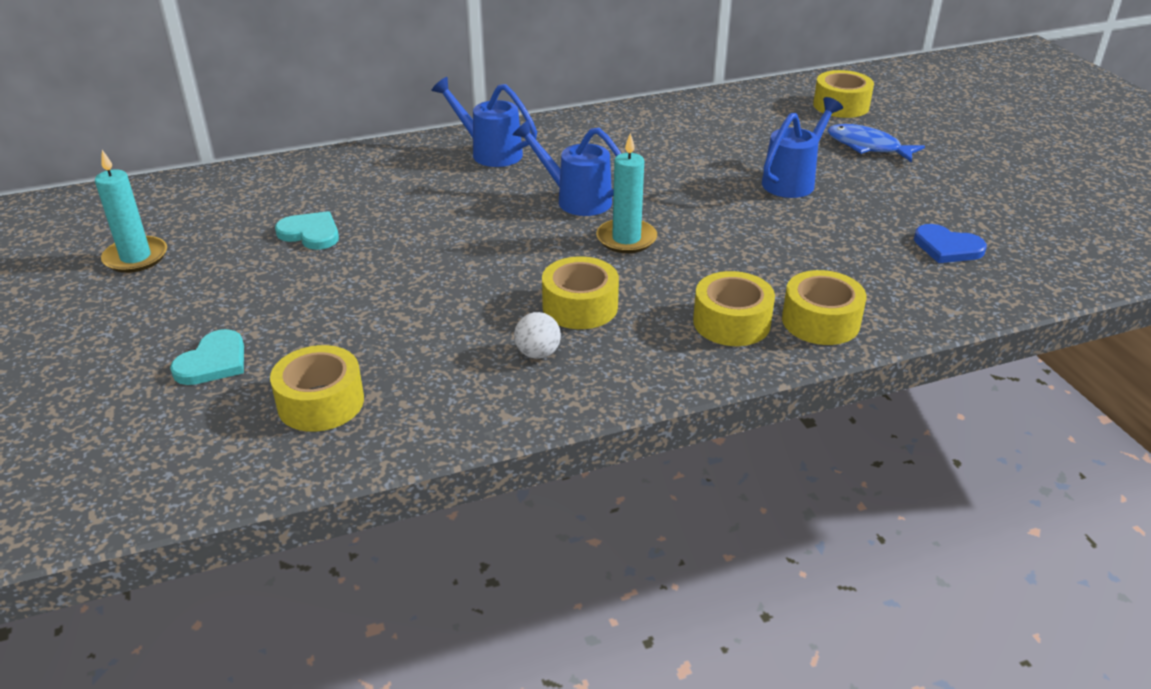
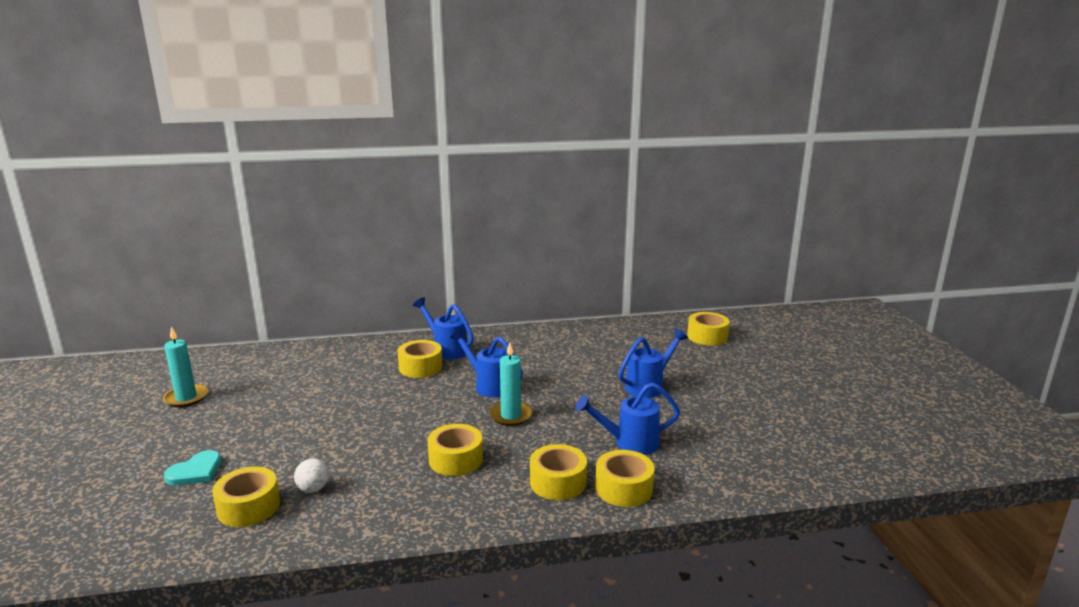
camera: 10 degrees right, 15 degrees down
turquoise heart [275,211,339,250] -> none
white ball [514,312,561,359] -> white ball moved to [294,459,329,493]
blue fish [828,124,925,163] -> none
blue heart [914,224,987,263] -> none
none -> yellow tape [397,340,443,378]
none -> blue watering can [575,382,680,455]

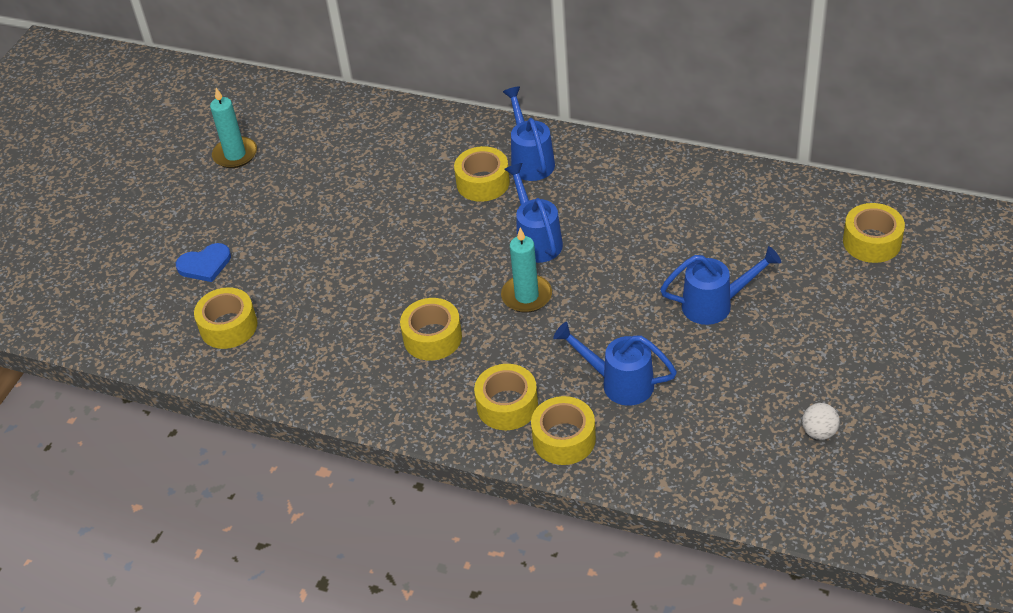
camera: 35 degrees right, 25 degrees up
turquoise heart [164,450,221,485] -> blue heart [176,243,231,282]
white ball [294,459,329,493] -> white ball moved to [802,403,840,440]

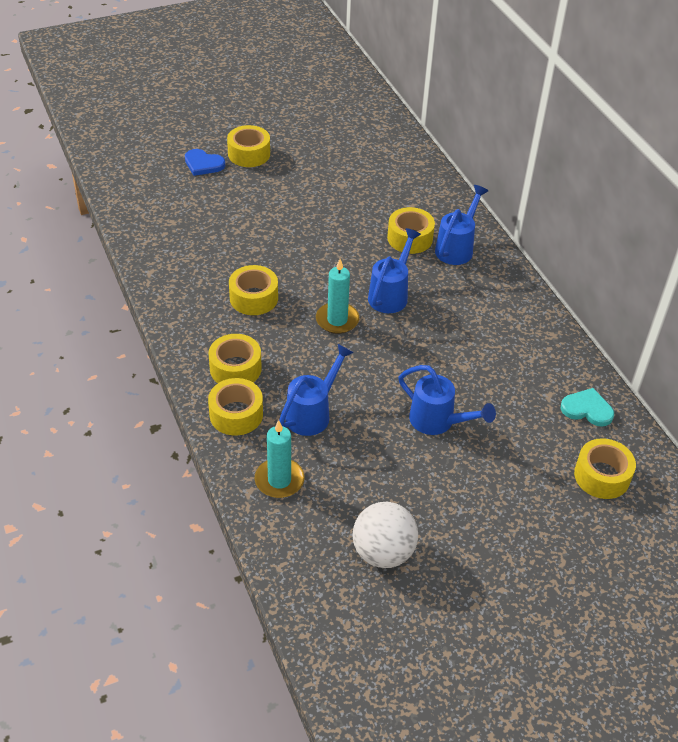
camera: 40 degrees right, 0 degrees up
yellow tape [194,287,257,349] -> yellow tape moved to [227,125,270,167]
turquoise candle [210,88,257,168] -> turquoise candle moved to [255,420,305,498]
blue watering can [553,322,677,406] -> blue watering can turned 60 degrees clockwise [279,344,354,436]
white ball [802,403,840,440] -> white ball [352,502,418,568], size x1.90
none -> turquoise heart [561,388,614,427]

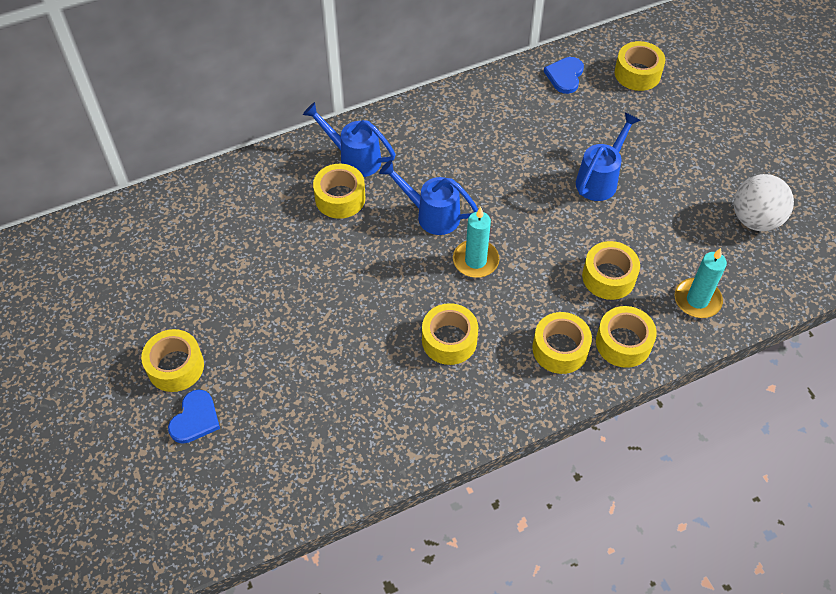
camera: 90 degrees left, 10 degrees up
blue watering can [279,344,354,436] -> yellow tape [582,241,640,300]
turquoise heart [561,388,614,427] -> blue heart [544,57,584,94]

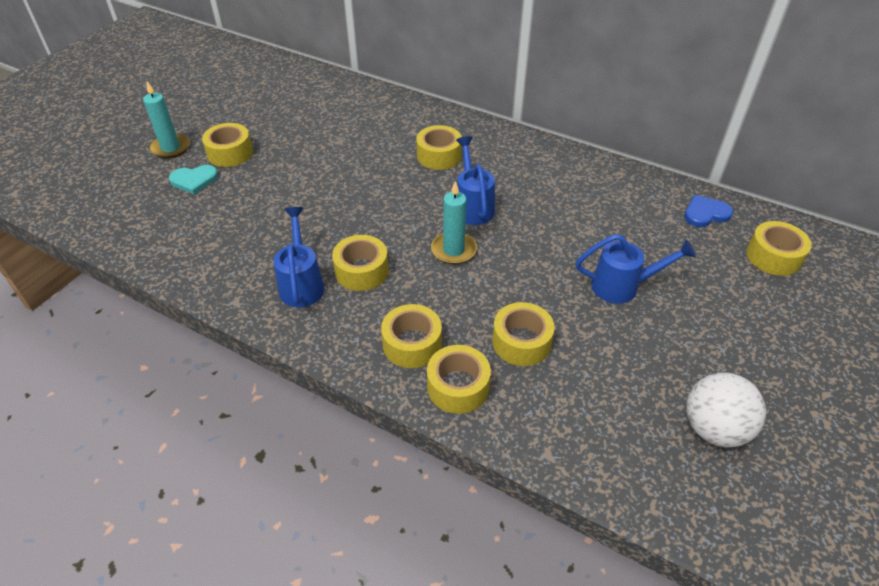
camera: 55 degrees right, 10 degrees down
blue heart [168,390,220,444] -> turquoise heart [169,165,218,194]
blue watering can [303,102,396,177] -> blue watering can moved to [273,207,324,307]
turquoise candle [675,248,727,318] -> turquoise candle moved to [143,81,190,158]

